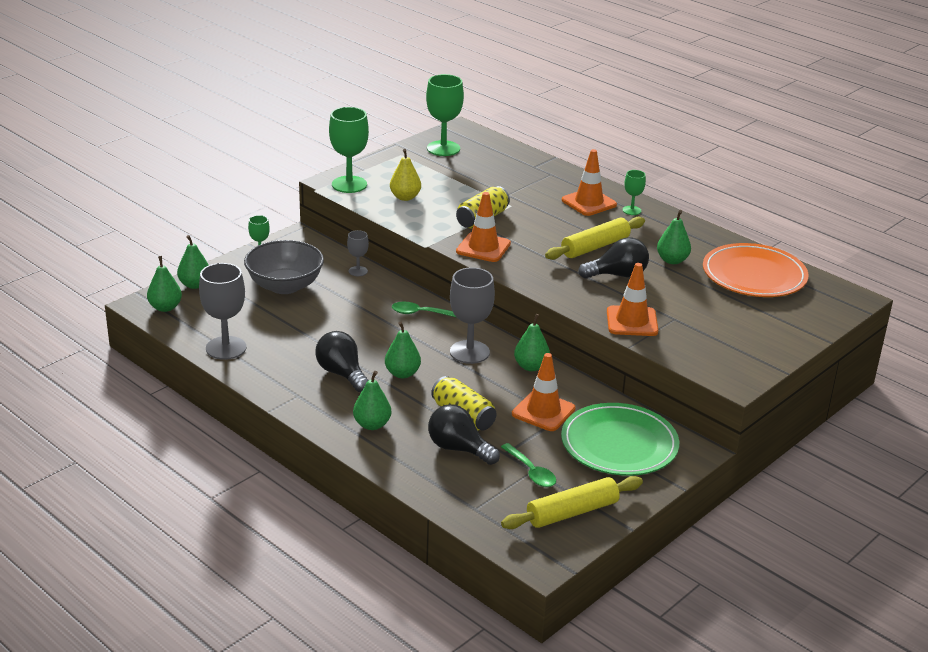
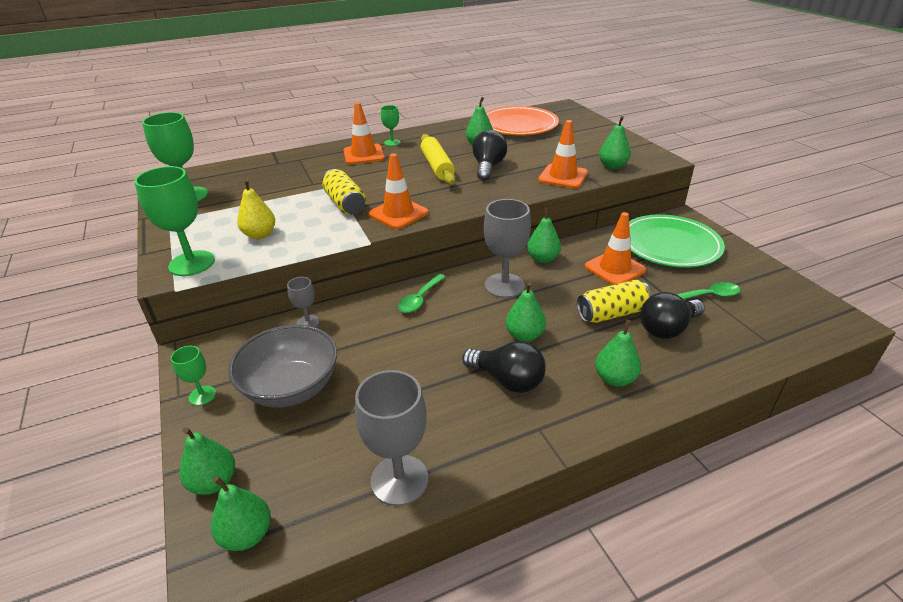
camera: 65 degrees left, 5 degrees up
black light bulb [315,331,368,392] -> black light bulb turned 135 degrees counterclockwise [462,341,546,393]
yellow rolling pin [501,476,643,529] -> none
none -> green pear [599,116,631,169]

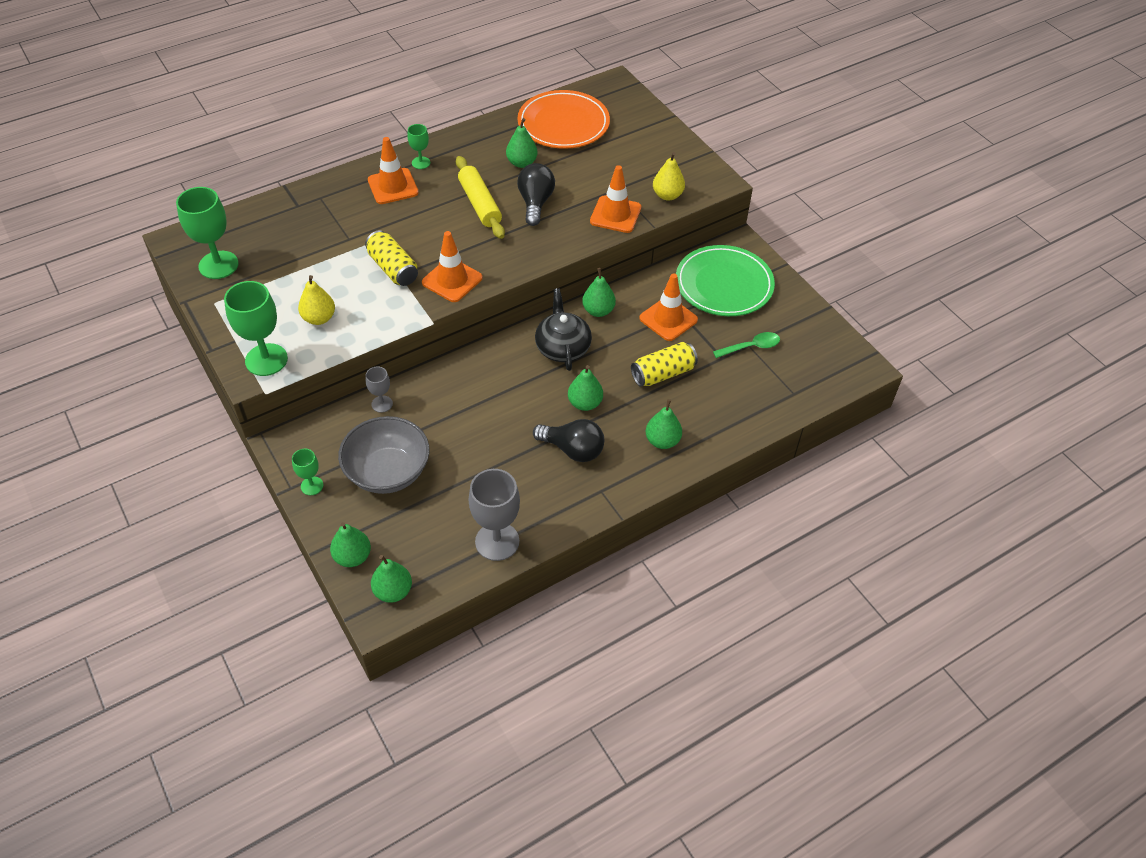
camera: 10 degrees left, 15 degrees up
green spoon [398,274,445,313] -> none
grey goblet [484,199,531,298] -> black teapot [535,288,592,371]
green pear [599,116,631,169] -> yellow pear [653,152,685,200]
black light bulb [640,292,705,339] -> none

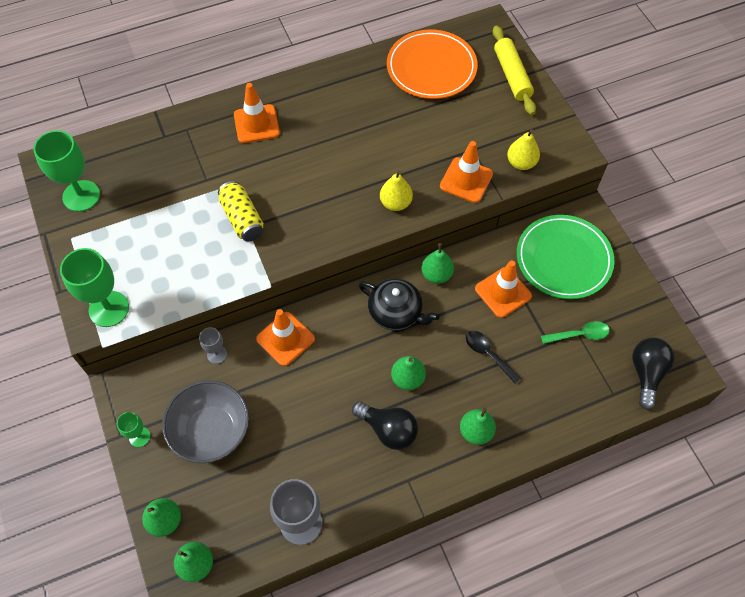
camera: 10 degrees right, 10 degrees up
yellow pear [298,275,335,325] -> yellow pear moved to [380,171,413,211]
green goblet [407,124,430,169] -> none
orange traffic cone [422,231,482,302] -> orange traffic cone moved to [256,309,315,366]
yellow rolling pin [456,156,505,239] -> yellow rolling pin moved to [493,25,536,115]
green pear [506,118,538,168] -> none
black light bulb [517,163,555,226] -> black light bulb moved to [632,337,675,410]
black teapot [535,288,592,371] -> black teapot turned 120 degrees clockwise [359,278,440,330]
yellow can [631,342,698,387] -> black spoon [466,331,521,384]

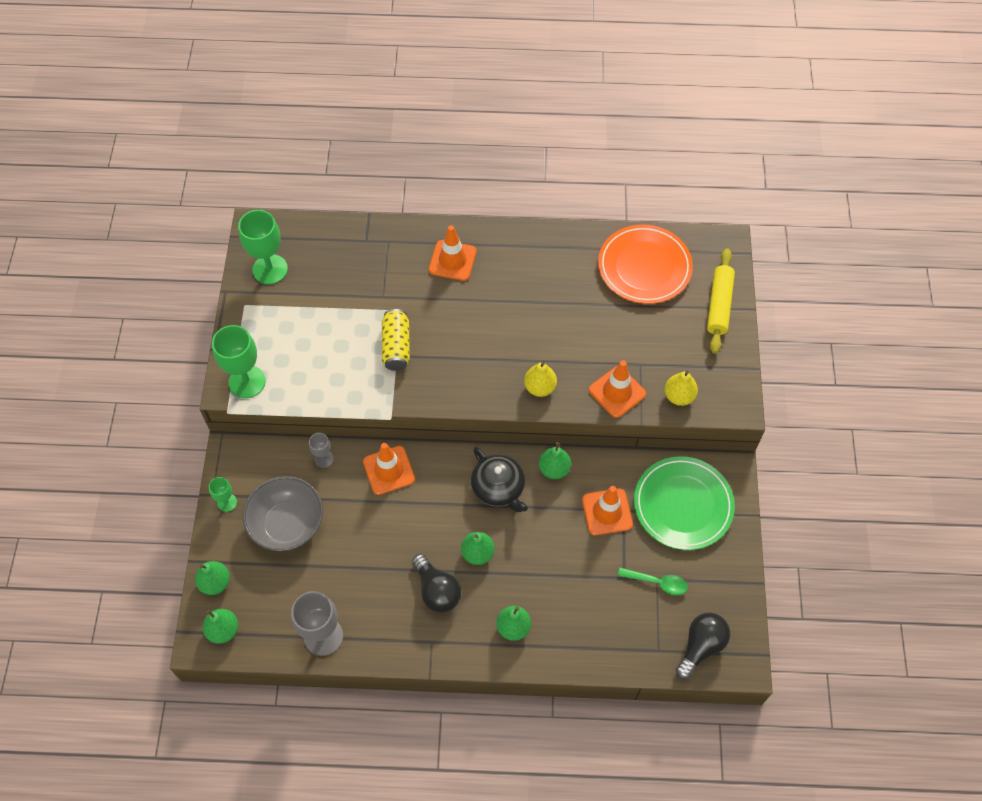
camera: 25 degrees right, 0 degrees up
black spoon [466,331,521,384] -> none

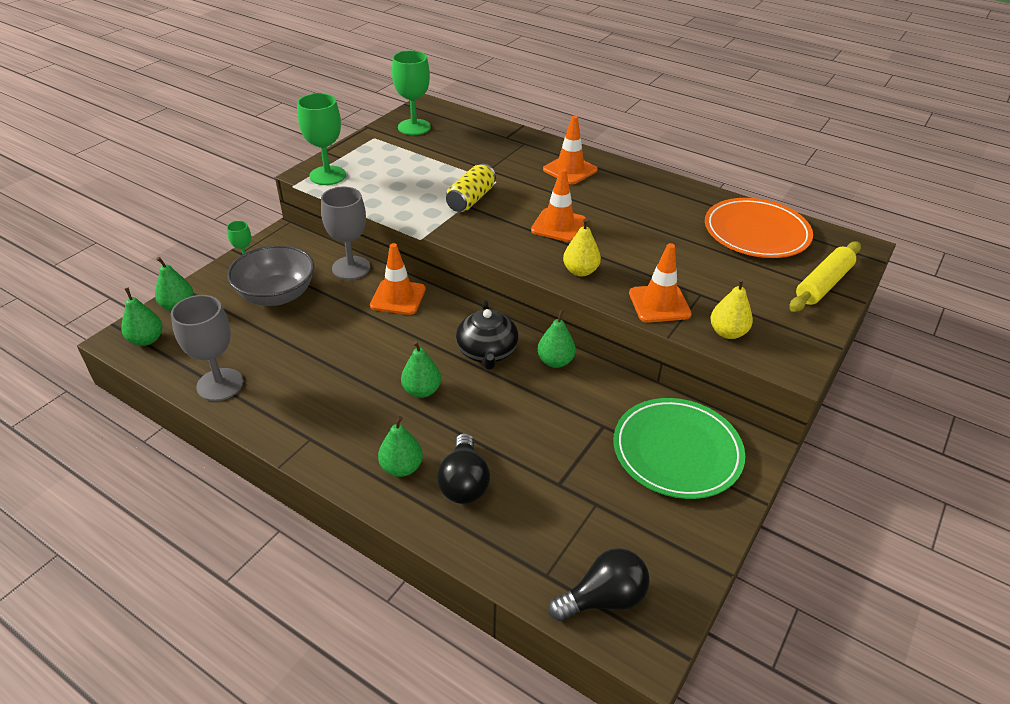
camera: 30 degrees right, 20 degrees down
grey goblet [309,433,334,468] -> grey goblet [321,187,370,280], size x1.91
black light bulb [412,554,462,613] -> black light bulb moved to [437,433,490,504]
orange traffic cone [582,486,633,535] -> orange traffic cone moved to [531,168,586,242]
green spoon [618,568,688,595] -> none

